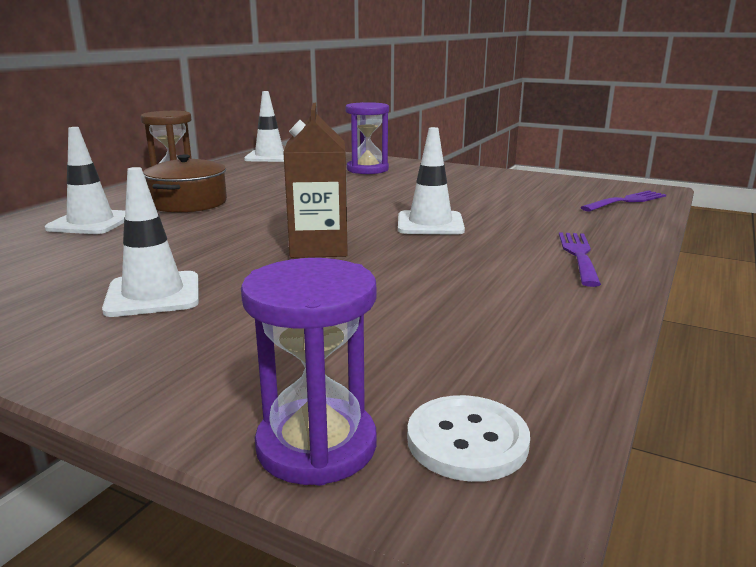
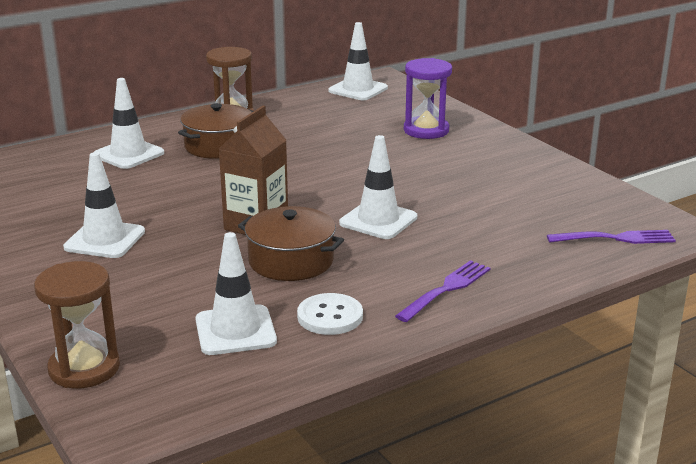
camera: 30 degrees right, 5 degrees up
purple hourglass [241,258,377,486] -> brown hourglass [34,261,120,388]
white button [407,395,530,482] -> white button moved to [297,293,363,335]
none -> white traffic cone [196,232,277,355]
none -> brown pot [238,206,344,281]

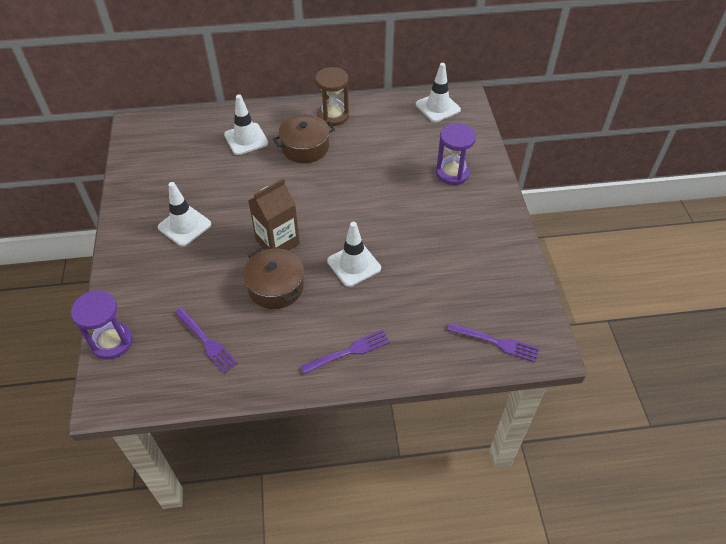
camera: 25 degrees right, 25 degrees up
brown hourglass [34,261,120,388] -> purple hourglass [71,290,133,359]
white traffic cone [196,232,277,355] -> purple fork [174,308,238,373]
white button [297,293,363,335] -> none

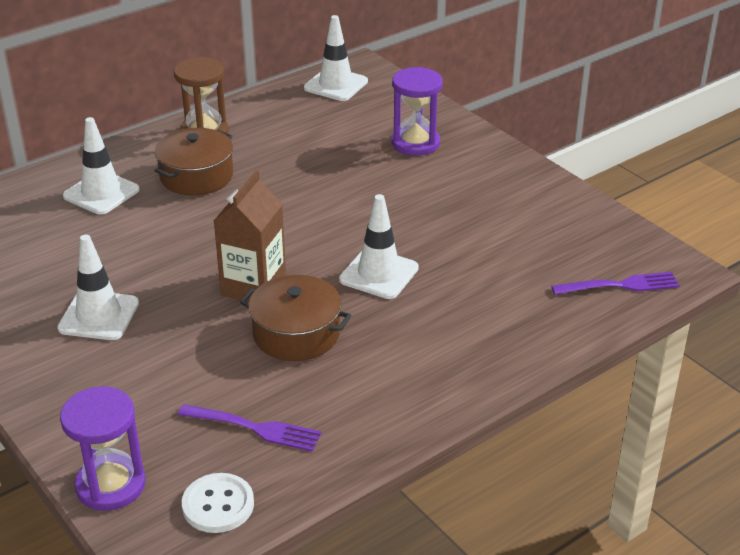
camera: 30 degrees left, 15 degrees down
purple fork [301,330,390,374] -> none
none -> white button [182,473,254,533]

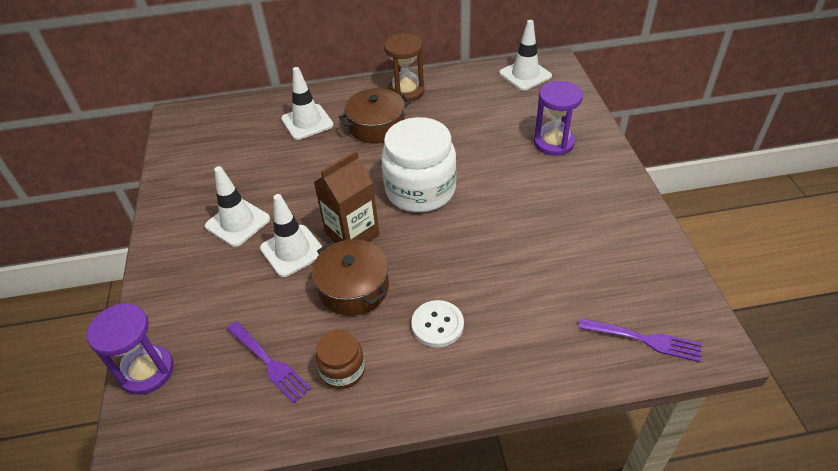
camera: 30 degrees right, 10 degrees up
white button [182,473,254,533] -> white button moved to [411,300,464,347]
white traffic cone [339,194,419,299] -> white traffic cone moved to [260,194,323,277]
none -> brown jar [316,330,365,389]
none -> white jar [381,117,456,212]

